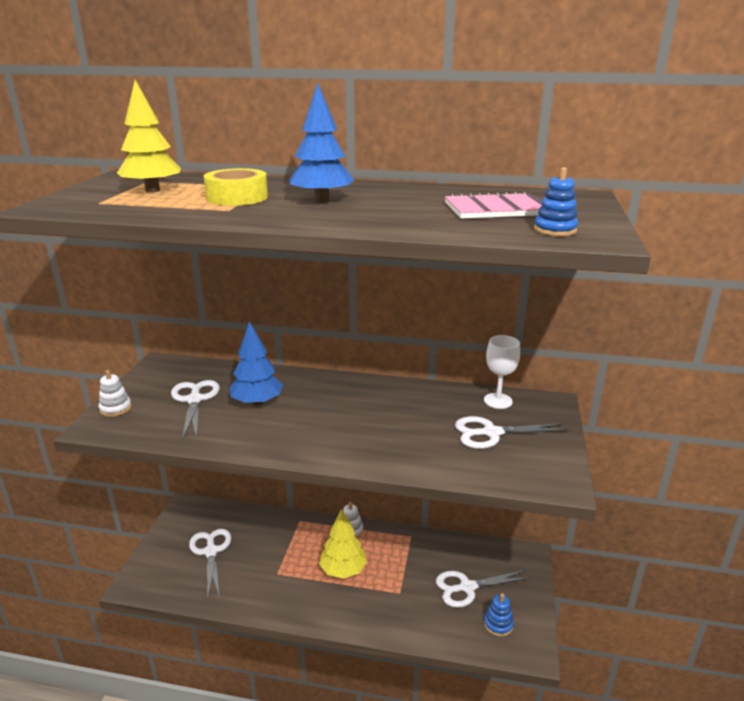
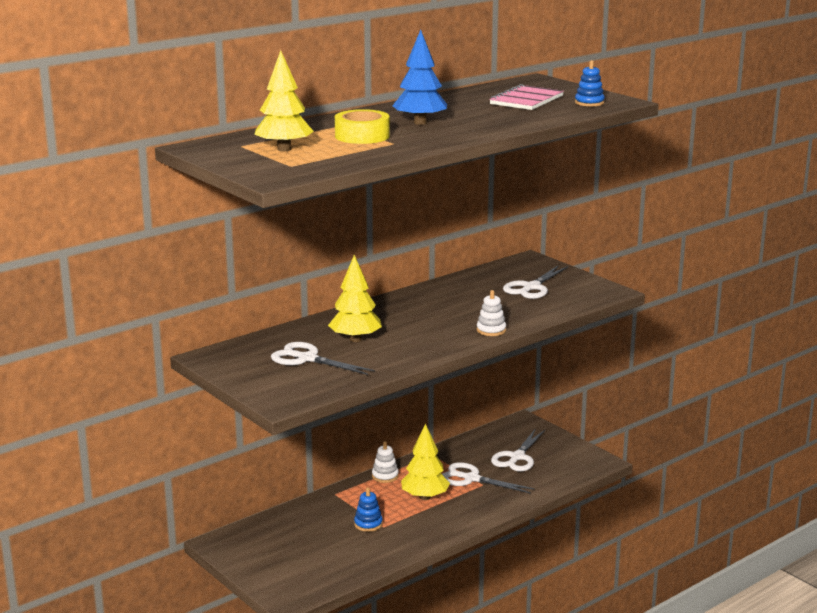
camera: 50 degrees left, 5 degrees down
white stacking toy [98,370,132,417] -> white stacking toy moved to [477,290,506,336]
white scissors [189,529,231,598] -> white scissors moved to [442,462,535,494]
blue tree [229,321,283,406] -> yellow tree [328,255,382,342]
white goblet [484,335,520,409] -> none
blue stacking toy [484,593,514,637] -> blue stacking toy moved to [354,488,383,532]

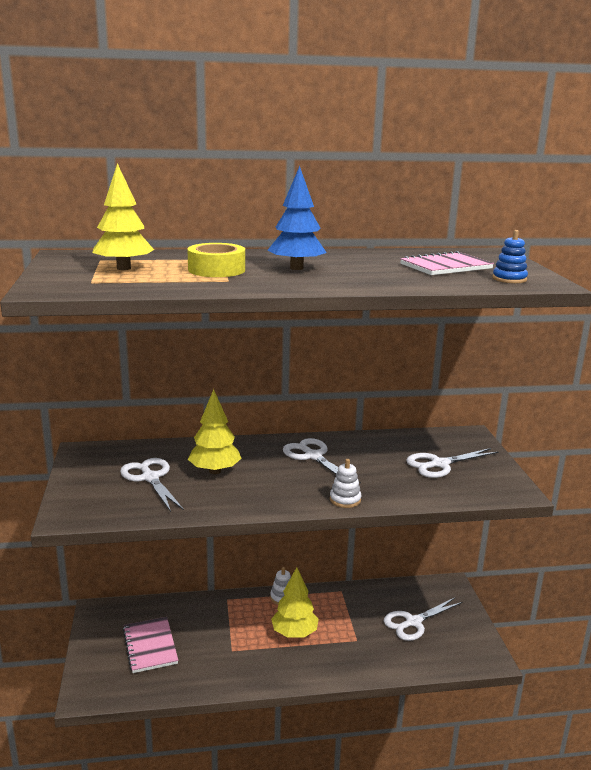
camera: 30 degrees right, 0 degrees up
blue stacking toy [354,488,383,532] -> none
white scissors [442,462,535,494] -> white scissors moved to [283,438,361,483]
none -> pink notebook [123,617,178,673]

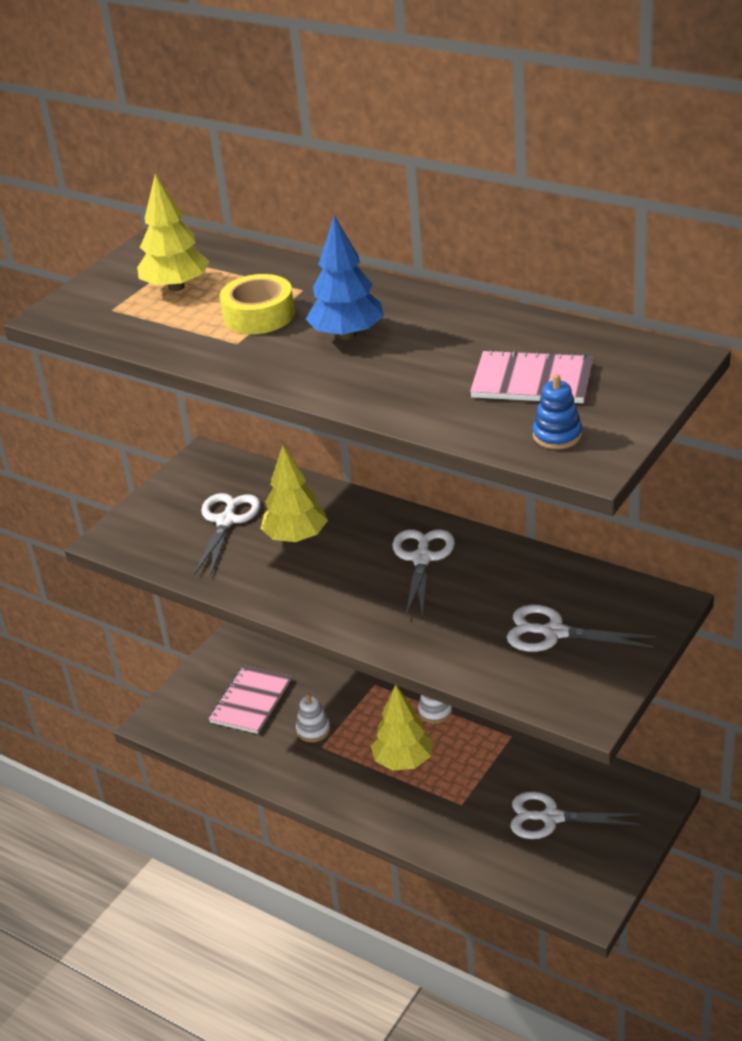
camera: 45 degrees right, 15 degrees up
white stacking toy [330,459,361,508] -> white stacking toy moved to [296,693,330,742]

